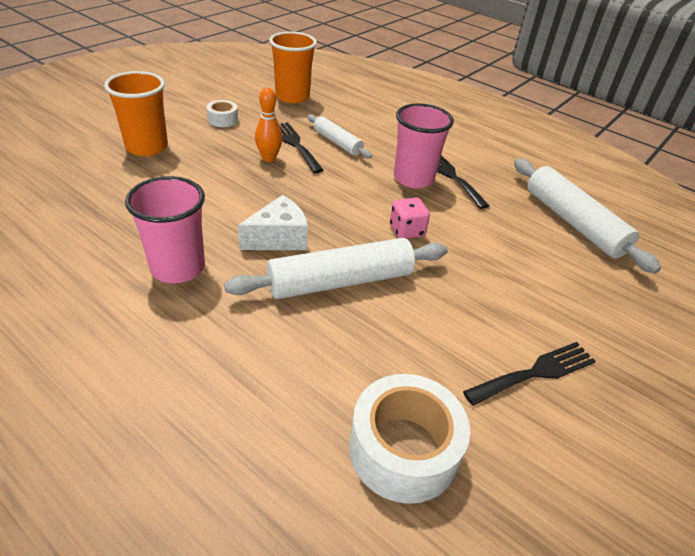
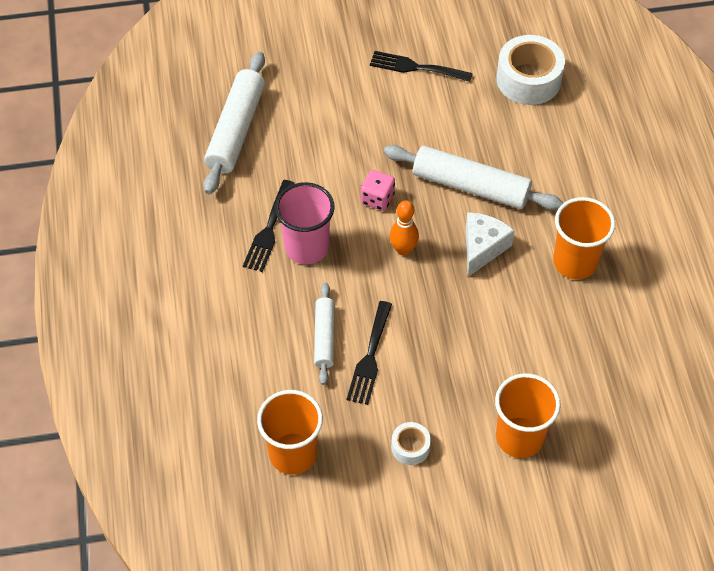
camera: 135 degrees left, 15 degrees up
pink cup [125,176,205,283] -> orange cup [553,197,615,279]
white cheese [238,195,308,250] -> white cheese turned 105 degrees clockwise [466,212,515,277]
orange bowling pin [255,88,282,162] -> orange bowling pin moved to [390,200,419,256]

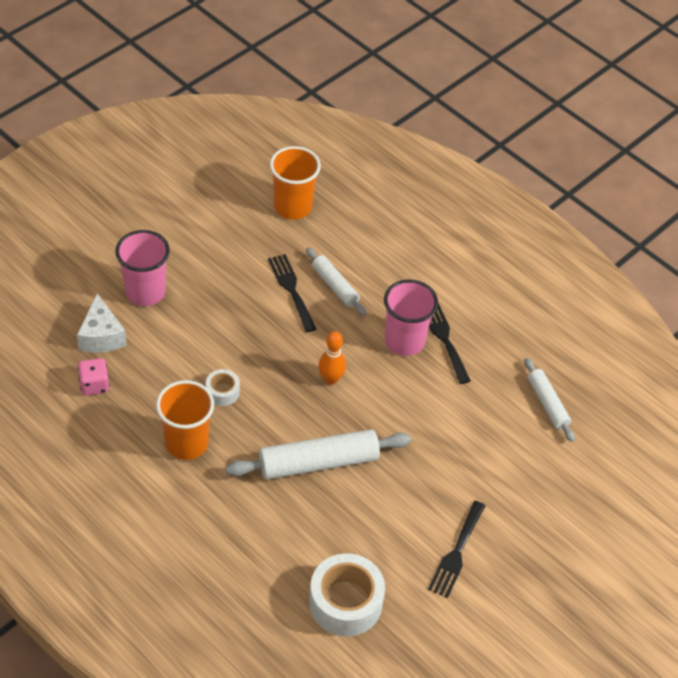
camera: 140 degrees right, 5 degrees down
white rolling pin [203,52,265,195] -> white rolling pin [525,358,575,442], size x0.58
pink dice [361,170,395,211] -> pink dice moved to [78,358,109,395]
black fork [370,51,473,82] -> black fork turned 135 degrees clockwise [428,501,486,598]
white tape [391,422,431,465] -> white tape moved to [206,369,240,406]
white cheese [466,212,515,277] -> white cheese moved to [77,294,127,353]
orange cup [495,373,561,458] -> pink cup [115,230,170,306]

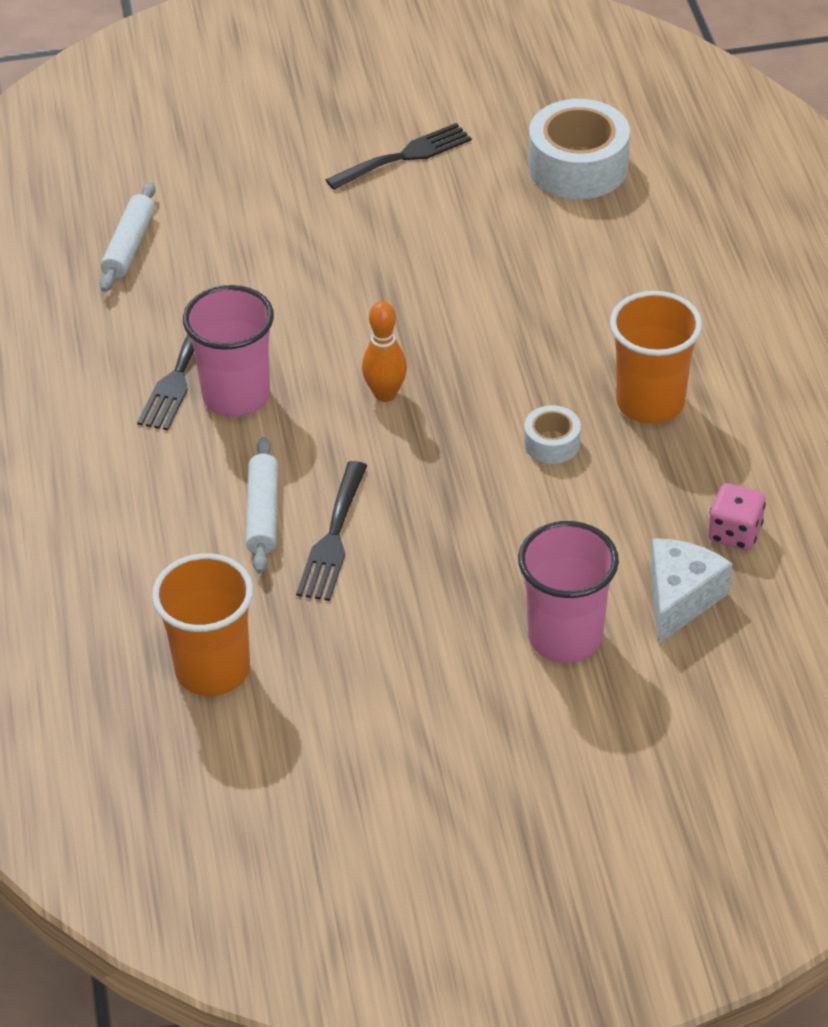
camera: 140 degrees left, 5 degrees down
white rolling pin [226,429,411,480] -> none

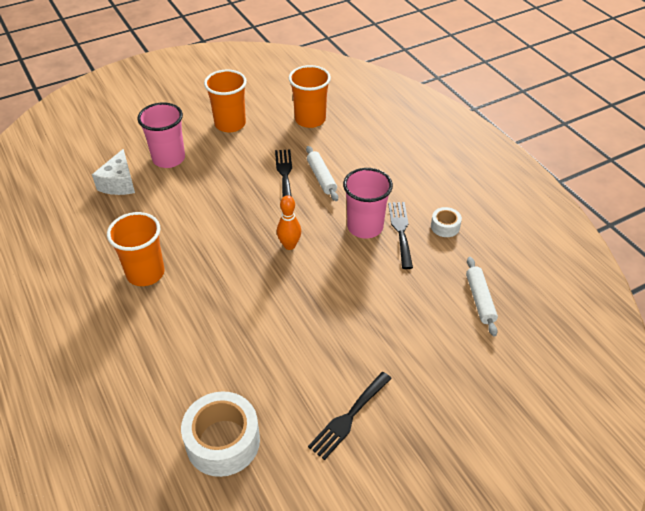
camera: 160 degrees right, 0 degrees up
white tape [524,405,581,464] -> white tape moved to [431,207,462,237]
pink dice [708,483,766,550] -> none
none -> orange cup [204,70,247,132]

